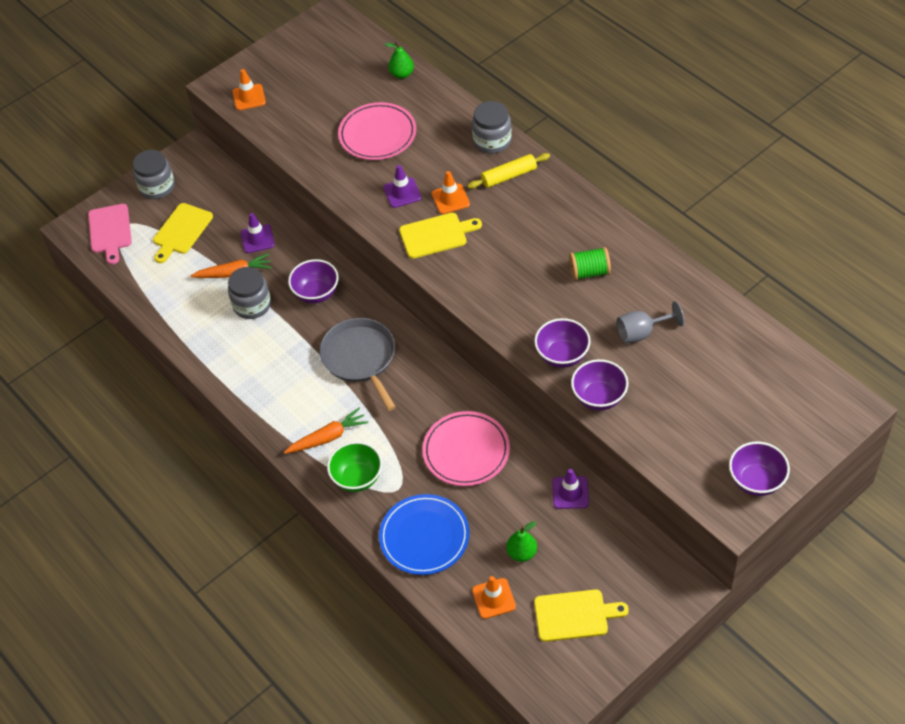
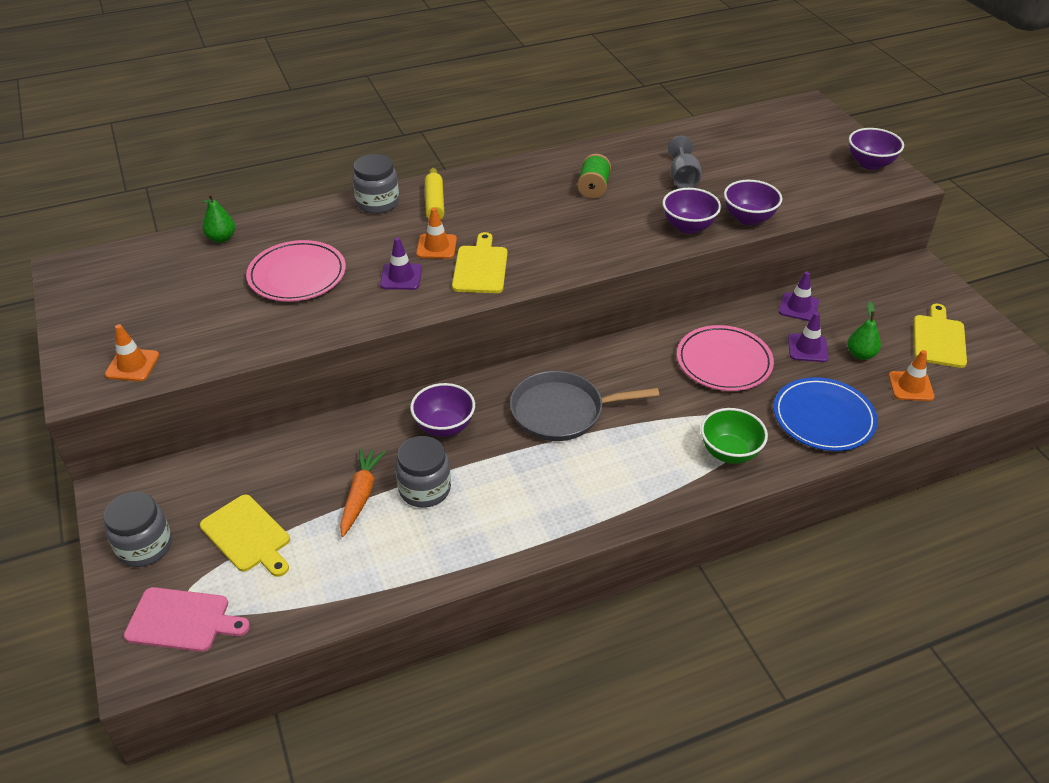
camera: 75 degrees left, 10 degrees down
purple traffic cone [241,213,275,253] -> purple traffic cone moved to [788,312,829,362]
orange carrot [284,408,368,454] -> none

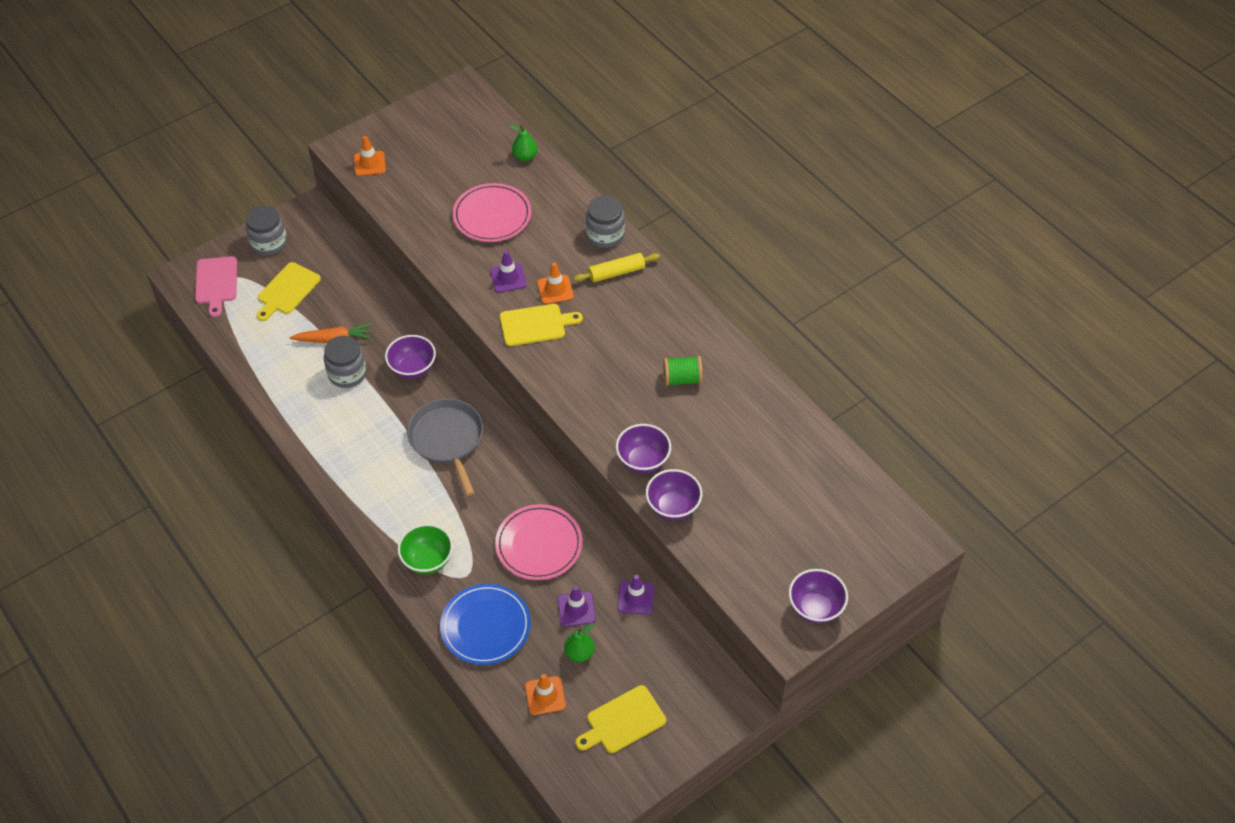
camera: 75 degrees right, 10 degrees up
grey goblet [668,136,701,188] -> none
yellow cutting board [914,304,967,368] -> yellow cutting board turned 150 degrees clockwise [576,685,666,753]

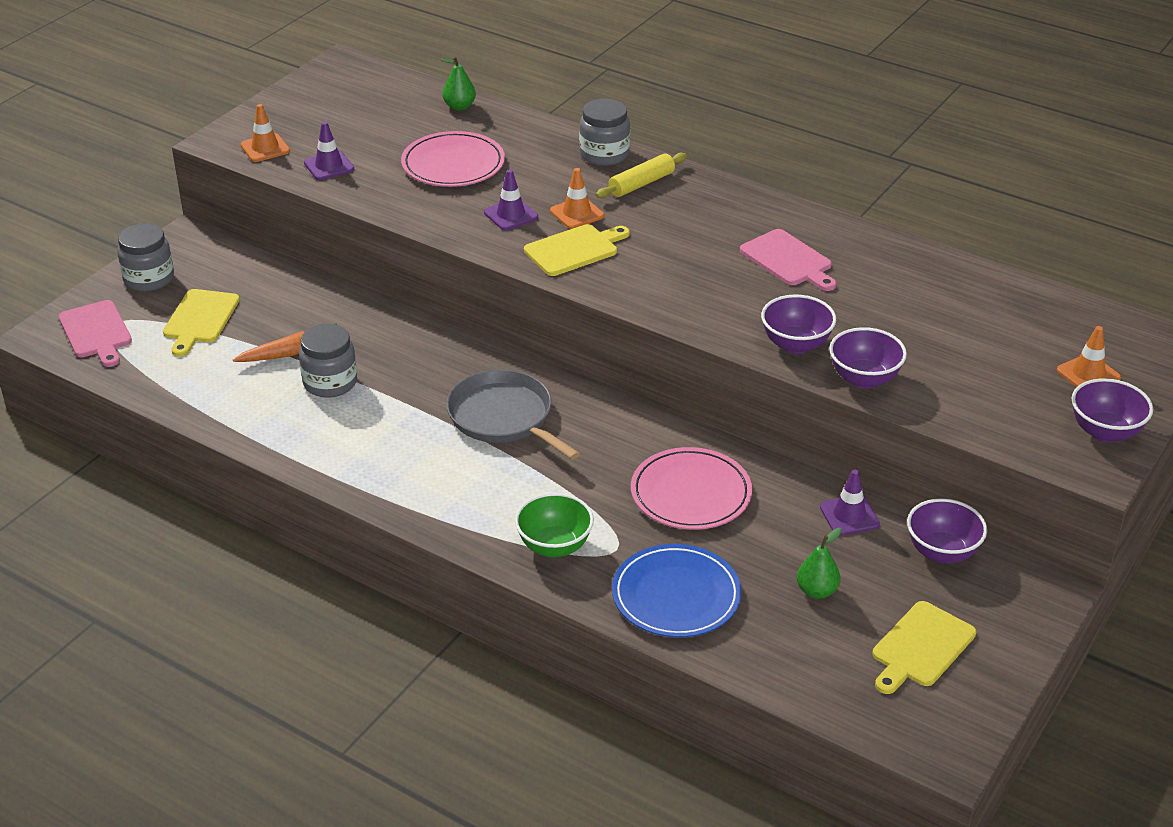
camera: 20 degrees left, 15 degrees down
purple bowl [385,335,436,379] -> purple bowl moved to [907,498,987,563]
orange traffic cone [525,674,566,715] -> orange traffic cone moved to [1057,326,1121,387]
purple traffic cone [557,586,596,627] -> purple traffic cone moved to [304,122,354,180]
green spool [663,356,703,386] -> pink cutting board [740,229,837,291]

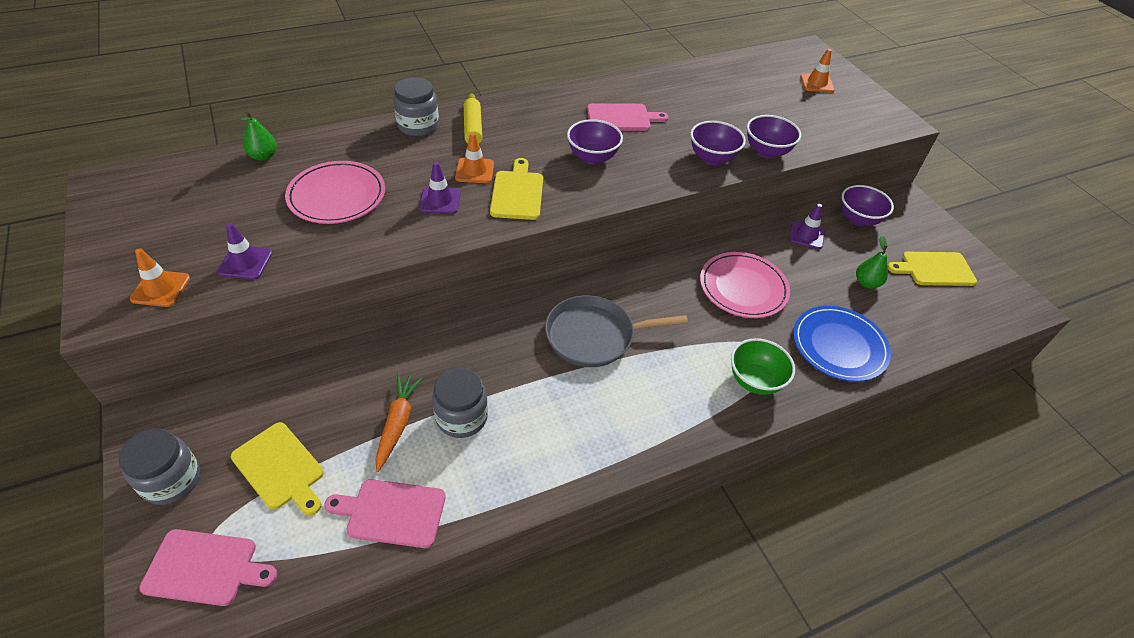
camera: 60 degrees left, 10 degrees up
yellow cutting board [872,601,976,694] -> yellow cutting board turned 105 degrees clockwise [888,252,977,286]
purple bowl [1071,378,1153,442] -> purple bowl moved to [567,119,623,164]
none -> pink cutting board [324,479,446,548]

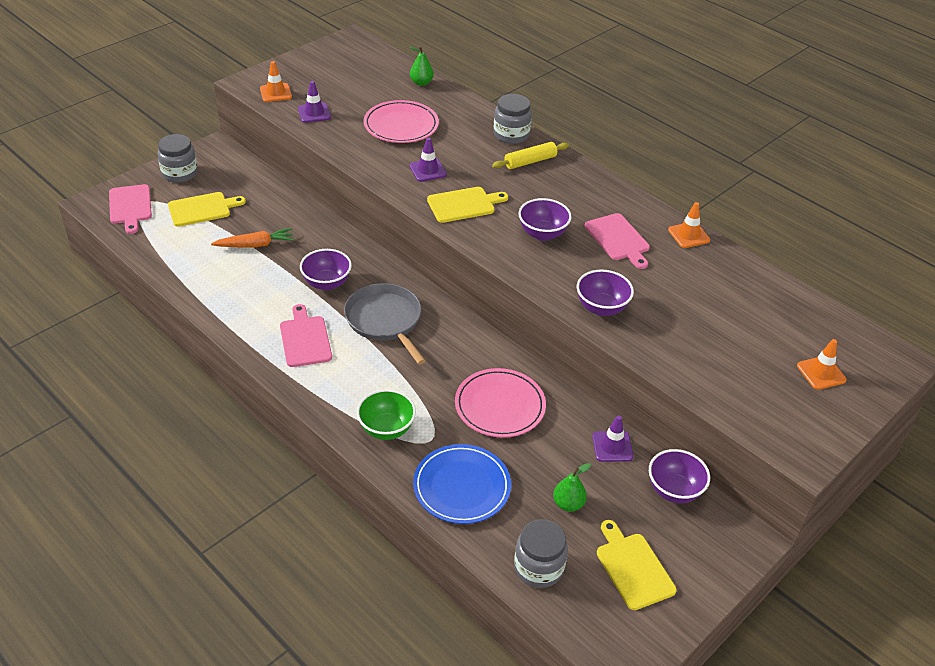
camera: 70 degrees right, 5 degrees down
yellow cutting board [231,422,324,516] -> yellow cutting board turned 135 degrees counterclockwise [168,192,246,227]
pink cutting board [324,479,446,548] -> pink cutting board moved to [280,304,332,367]
grey jar [432,368,488,438] -> grey jar moved to [514,519,568,588]
orange traffic cone [455,133,494,183] -> orange traffic cone moved to [668,202,710,248]
purple bowl [747,115,801,158] -> purple bowl moved to [300,249,352,290]

